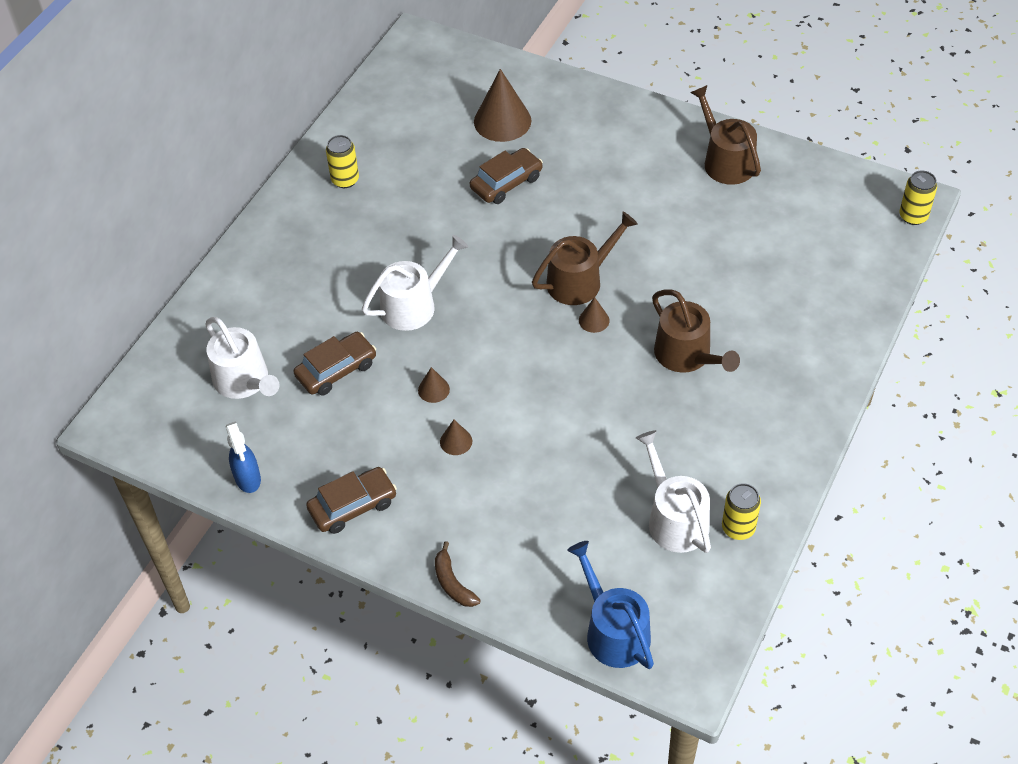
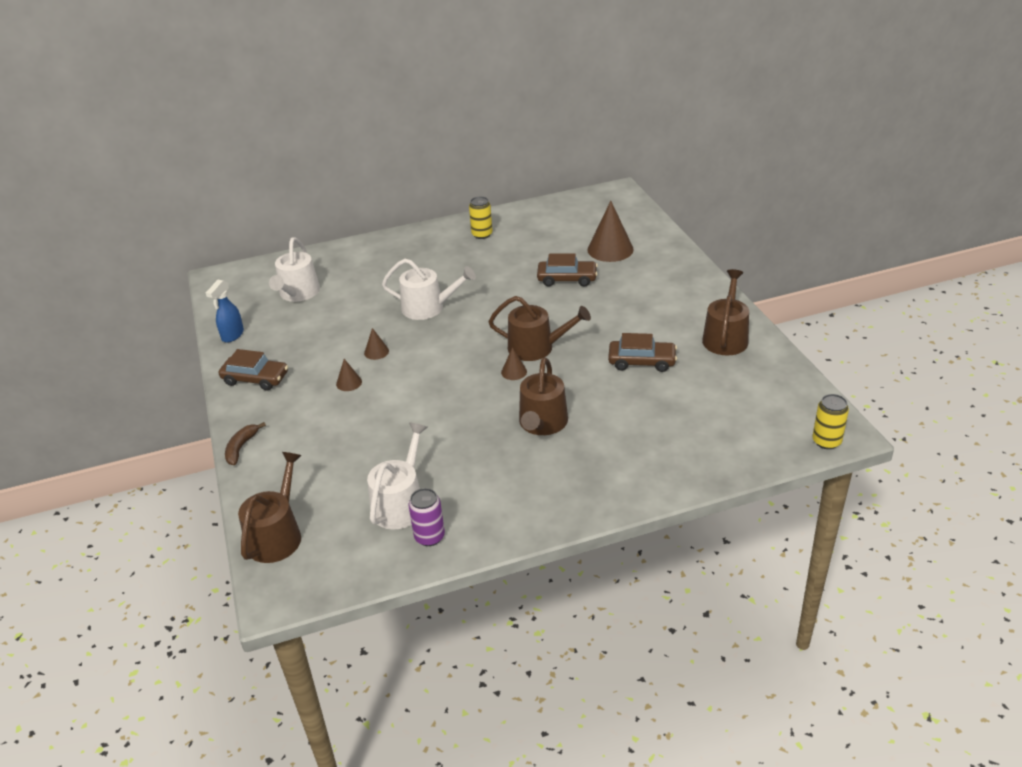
camera: 45 degrees right, 15 degrees down
brown car [293,332,376,396] -> brown car moved to [608,333,677,372]
blue watering can [567,541,654,669] -> brown watering can [238,452,302,563]
yellow can [722,483,761,540] -> purple can [409,488,445,546]

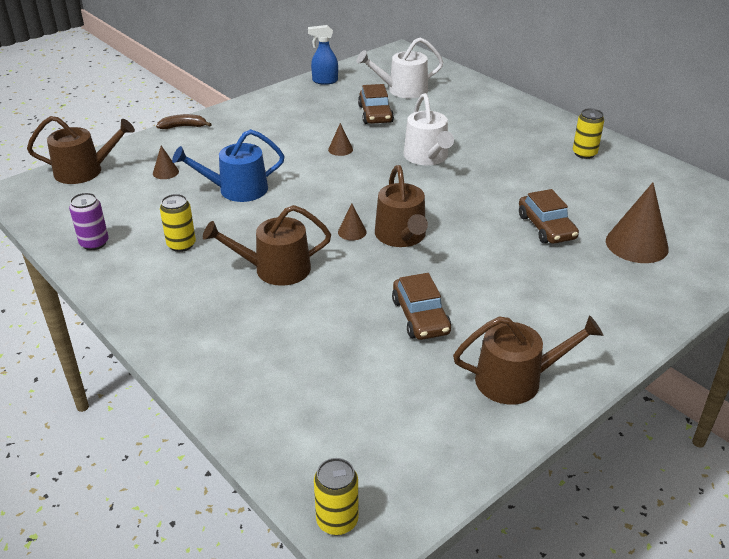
camera: 65 degrees right, 0 degrees up
brown car [219,349,288,391] -> brown car moved to [358,84,394,124]
brown cone [336,359,362,391] -> brown cone moved to [153,146,179,179]
white watering can [367,423,428,529] -> none
none -> yellow can [160,194,196,252]
none -> blue watering can [172,129,285,202]

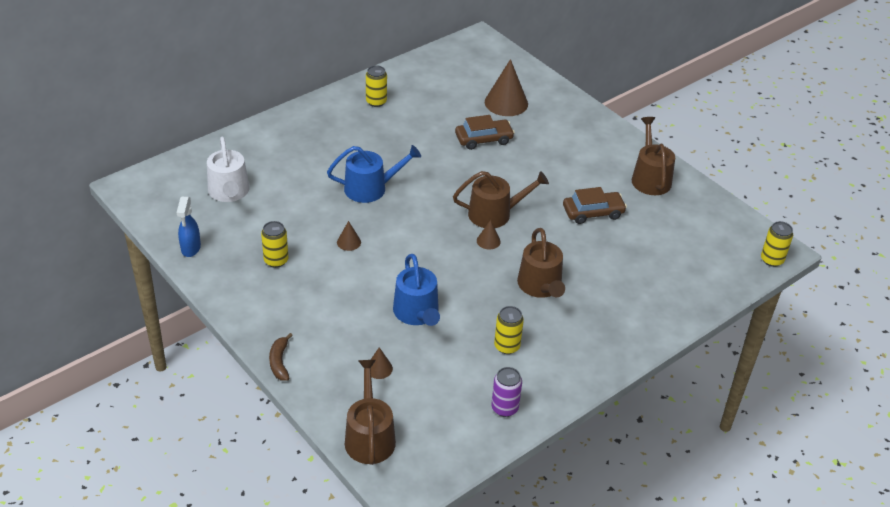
camera: 90 degrees left, 5 degrees up
brown car [358,84,394,124] -> none
white watering can [403,93,454,165] -> blue watering can [327,145,421,203]
none -> yellow can [261,221,288,268]

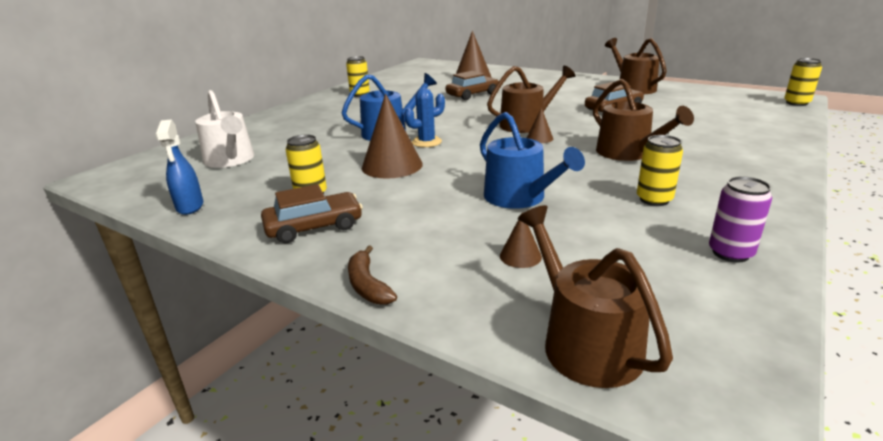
camera: 15 degrees left, 15 degrees down
brown cone [337,221,361,251] -> brown cone [362,94,423,179], size x2.08
none -> brown car [261,184,363,243]
none -> blue cactus [404,88,445,147]

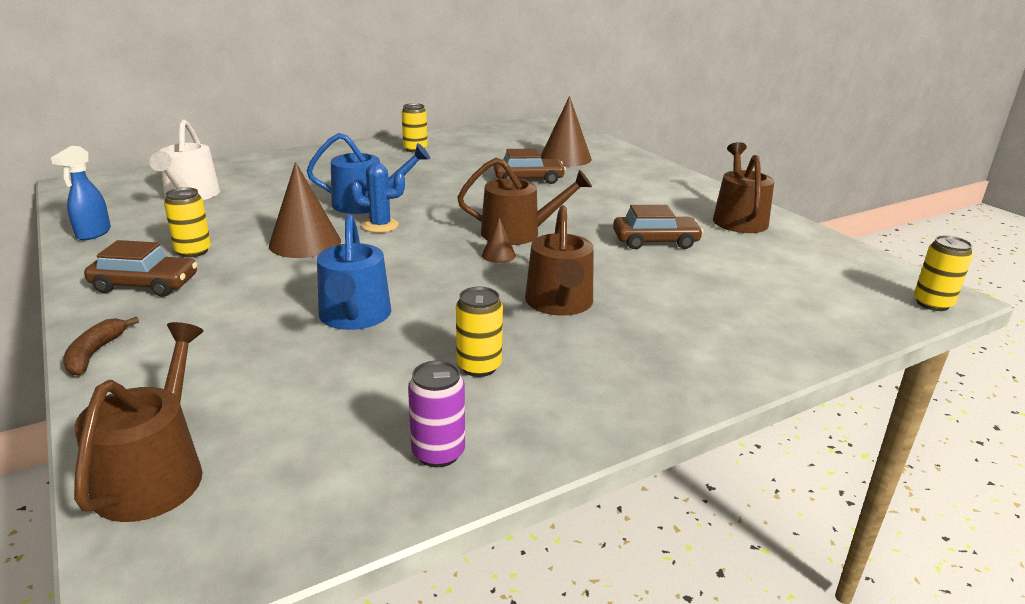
camera: 25 degrees right, 0 degrees up
brown cone [500,212,542,268] -> none

